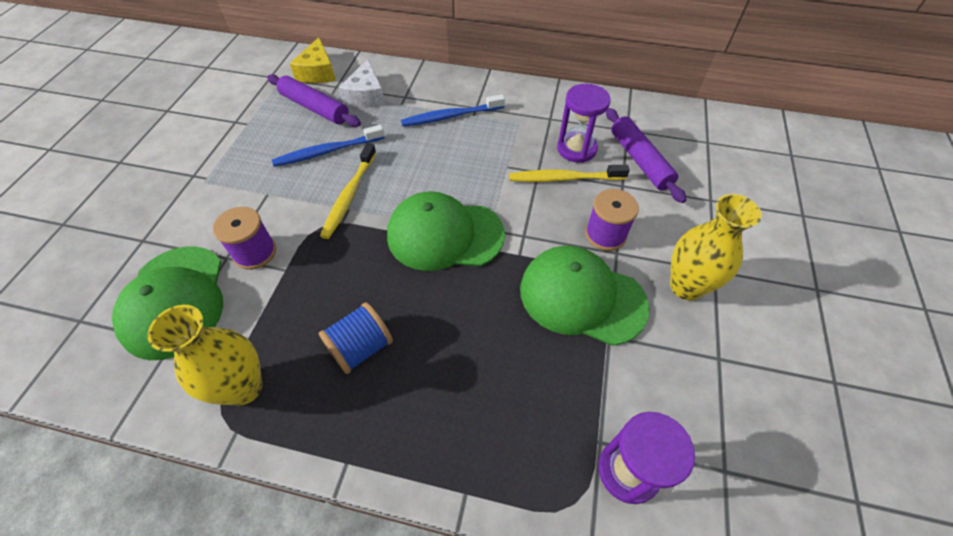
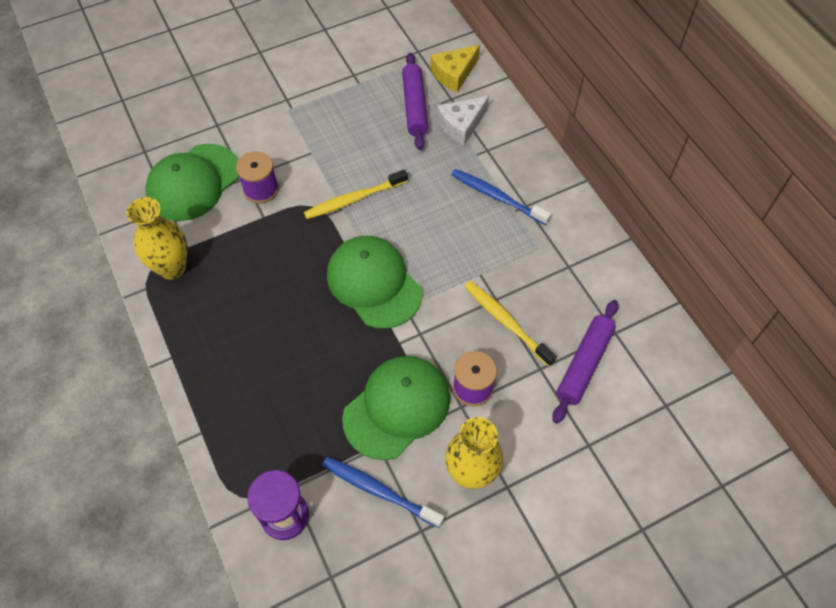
camera: 50 degrees right, 5 degrees up
blue toothbrush [272,125,385,167] -> blue toothbrush moved to [322,457,444,528]
blue spool [319,302,393,374] -> none
green cap [520,246,649,346] -> green cap turned 60 degrees clockwise [342,356,450,460]
purple hourglass [557,84,611,163] -> none

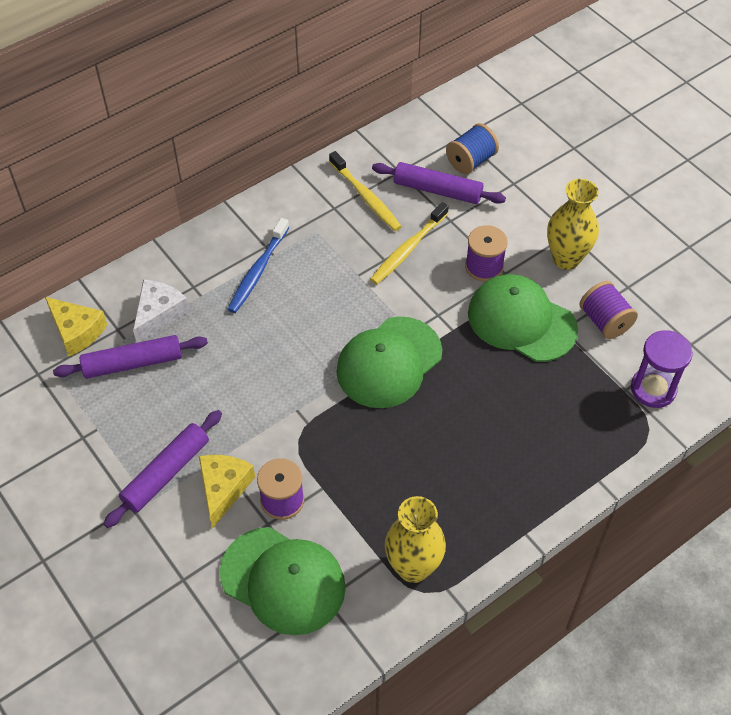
camera: 100 degrees left, 5 degrees down
yellow toothbrush [304,169,408,219] -> yellow toothbrush moved to [329,151,402,231]
blue toothbrush [322,457,444,528] -> purple spool [580,281,638,339]
white cheese [437,96,489,145] -> white cheese turned 105 degrees counterclockwise [133,279,189,343]
none -> purple rolling pin [104,410,222,528]
none -> yellow cheese [199,455,255,529]
none -> blue spool [446,123,499,174]

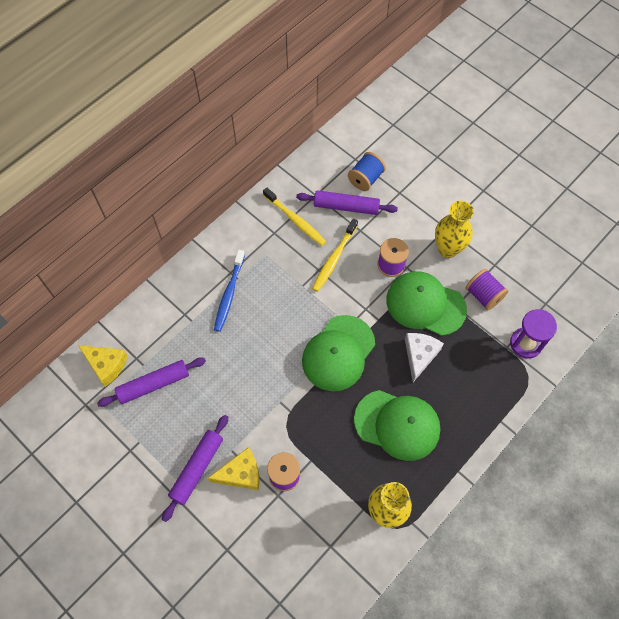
camera: 10 degrees left, 10 degrees up
white cheese [133,279,189,343] -> white cheese moved to [405,333,444,382]
yellow cheese [199,455,255,529] -> yellow cheese turned 75 degrees clockwise [208,447,260,490]
green cap [220,527,346,635] -> green cap moved to [354,390,440,461]

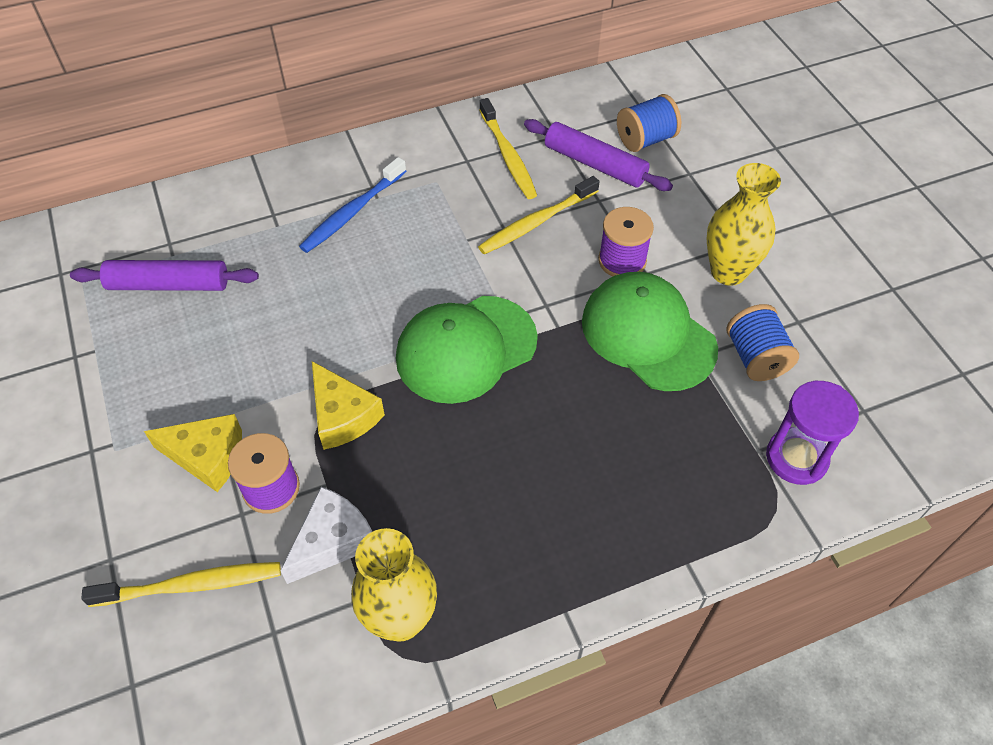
camera: 25 degrees right, 10 degrees down
yellow cheese [78,345,128,387] -> yellow cheese moved to [312,361,385,450]
purple rolling pin [162,415,228,522] -> none
green cap [354,390,440,461] -> none
white cheese [405,333,444,382] -> white cheese moved to [280,487,373,584]
purple spool [465,269,508,310] -> blue spool [726,304,799,381]
none -> yellow toothbrush [81,562,281,607]

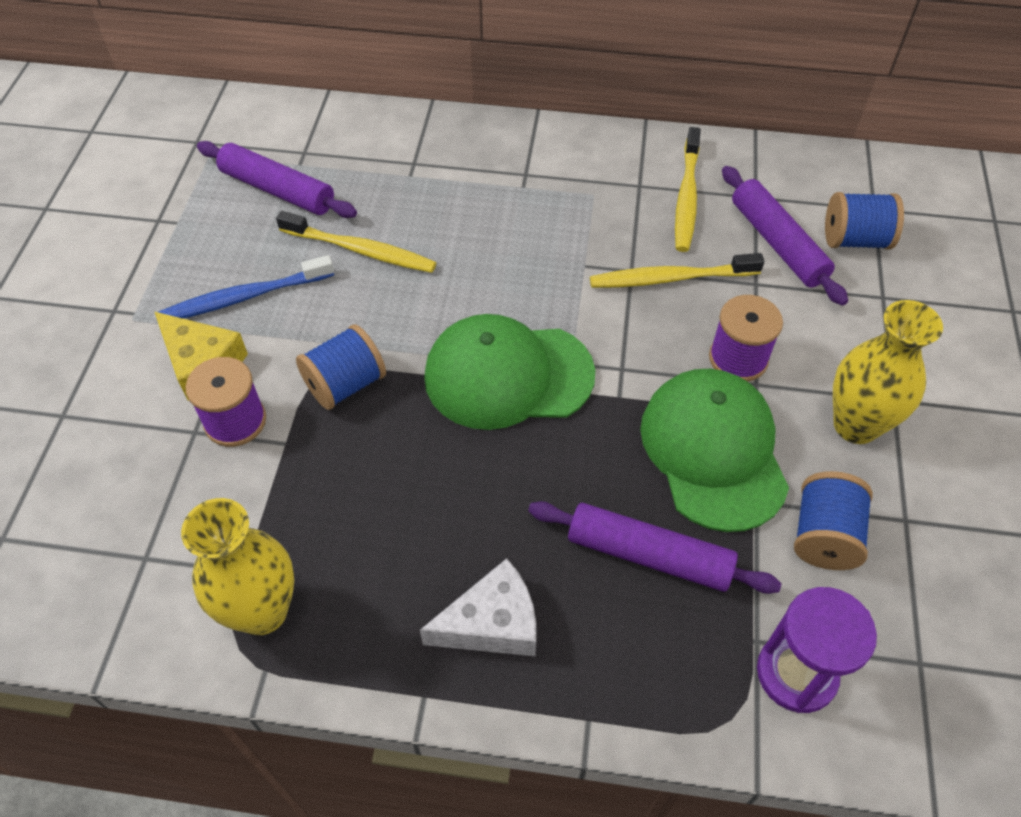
camera: 30 degrees right, 0 degrees up
yellow toothbrush [81,562,281,607] -> yellow toothbrush moved to [276,211,436,273]
white cheese [280,487,373,584] -> white cheese moved to [420,558,536,656]
blue toothbrush [299,157,406,253] -> blue toothbrush moved to [159,255,334,318]
yellow cheese [312,361,385,450] -> blue spool [296,324,386,410]
none -> purple rolling pin [528,501,782,594]

